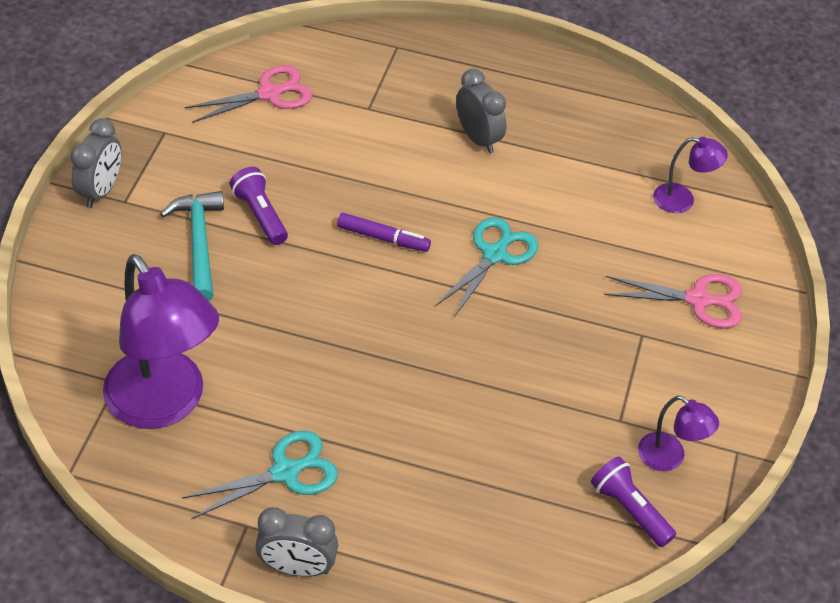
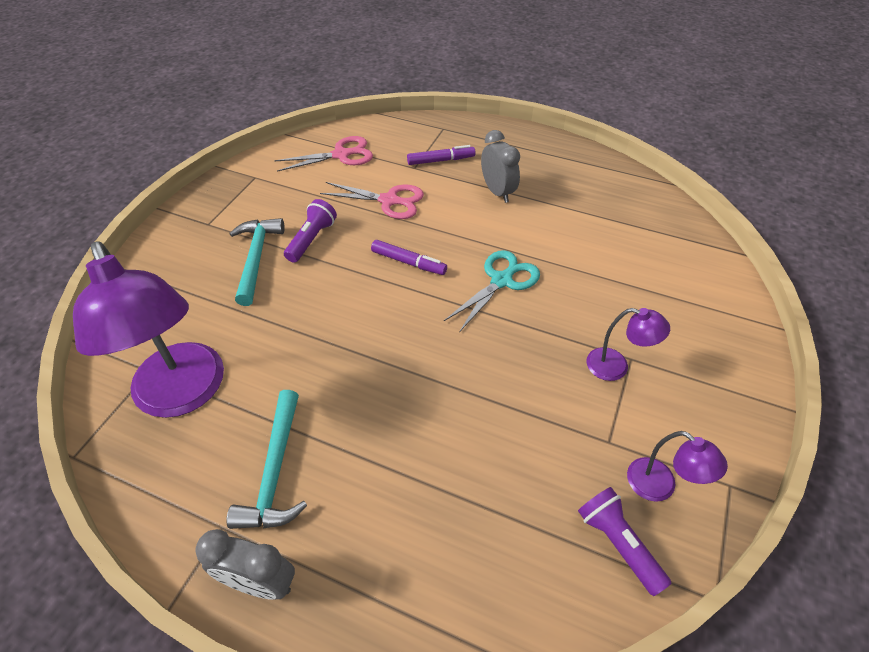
camera: 10 degrees right, 0 degrees up
grey clock [70,118,121,208] -> none
turquoise scissors [182,431,338,519] -> turquoise hammer [226,390,307,529]
purple flashlight [230,167,288,245] -> purple flashlight turned 45 degrees clockwise [284,199,337,263]
pink scissors [604,274,742,329] -> pink scissors moved to [320,182,424,219]
purple lamp [653,137,728,213] -> purple lamp moved to [586,308,670,381]
none -> purple marker [407,145,476,165]

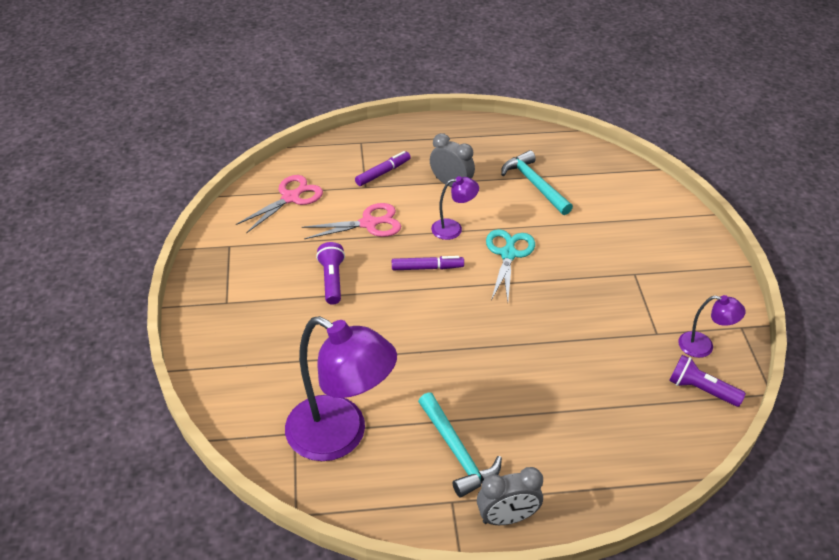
camera: 30 degrees left, 5 degrees down
turquoise hammer [230,218,285,306] -> turquoise hammer moved to [501,150,573,215]
purple lamp [586,308,670,381] -> purple lamp moved to [431,176,479,240]

